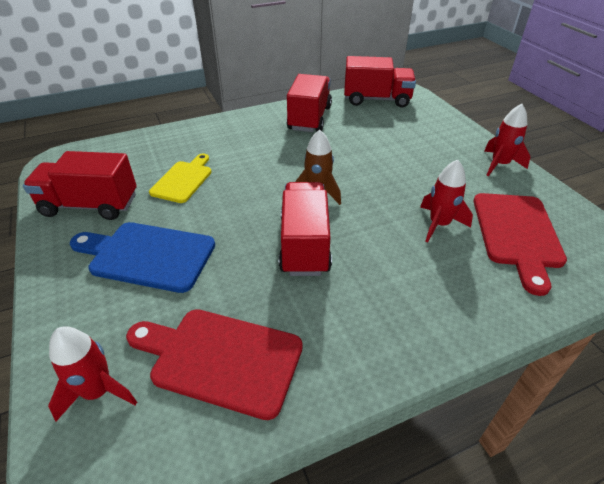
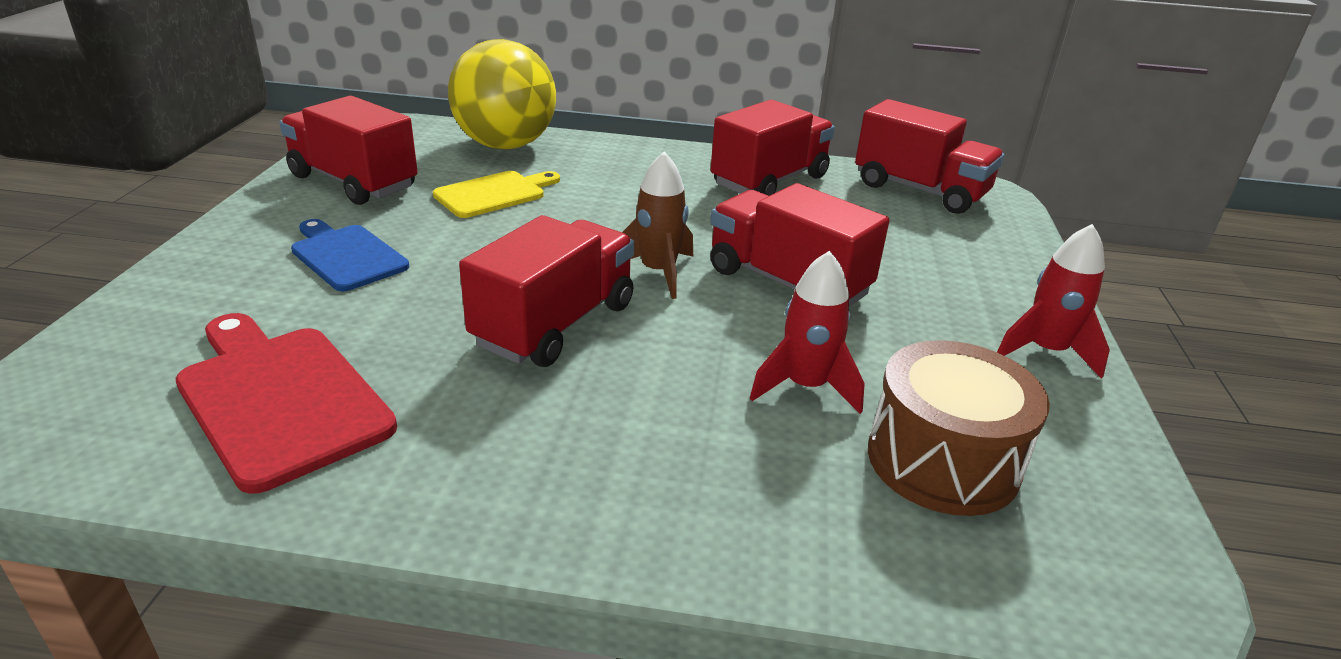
camera: 30 degrees right, 10 degrees down
red rocket [48,326,137,422] -> none
blue cutting board [70,222,215,293] -> blue cutting board [291,219,409,291], size x0.66
red cutting board [474,193,567,296] -> brown drum [868,340,1050,516]
none -> yellow ball [448,39,556,149]
none -> red truck [710,183,889,307]

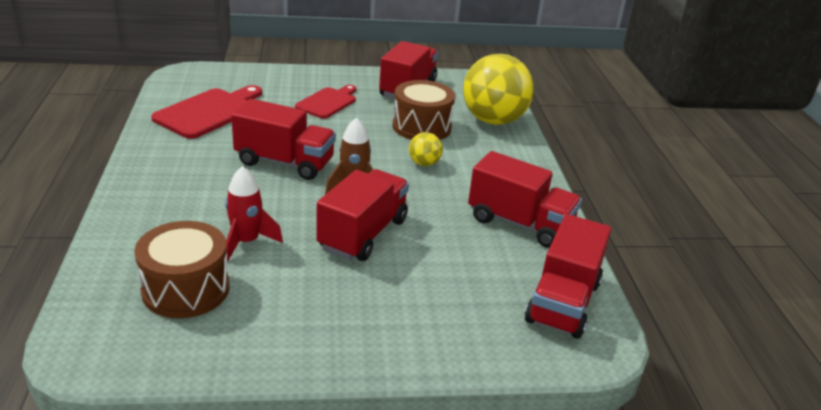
camera: 75 degrees right, 0 degrees up
blue cutting board [291,219,409,291] -> red cutting board [295,85,356,119]
yellow cutting board [433,171,560,218] -> brown drum [393,80,455,140]
red rocket [997,224,1110,379] -> none
none -> yellow ball [409,132,443,166]

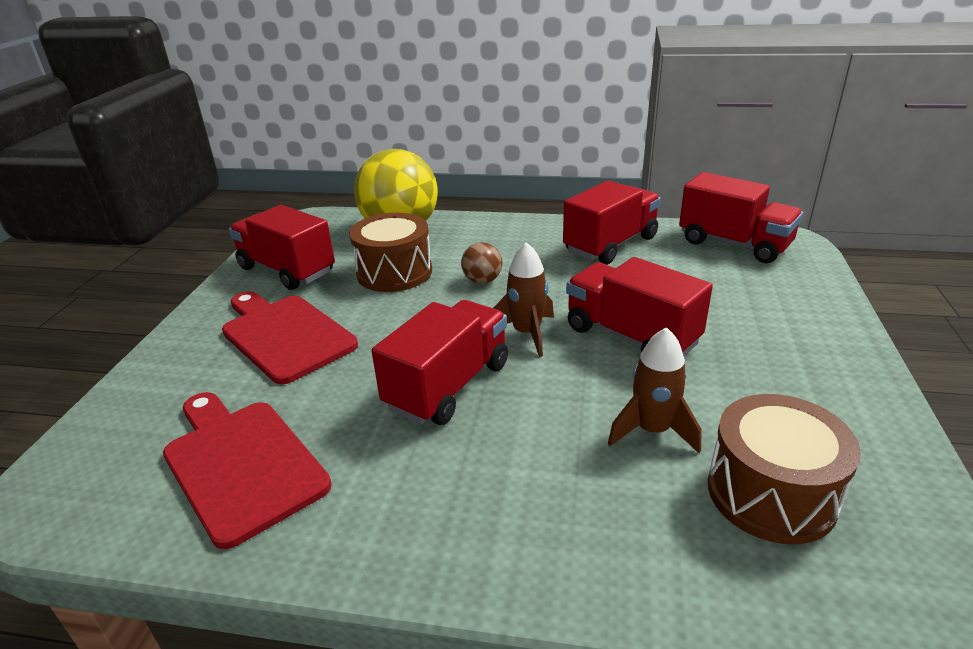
camera: 70 degrees left, 0 degrees up
red rocket [225,166,283,262] -> brown rocket [608,327,702,453]
red cutting board [295,85,356,119] -> red cutting board [222,291,358,384], size x1.51
yellow ball [409,132,443,166] -> brown ball [461,242,502,284]

